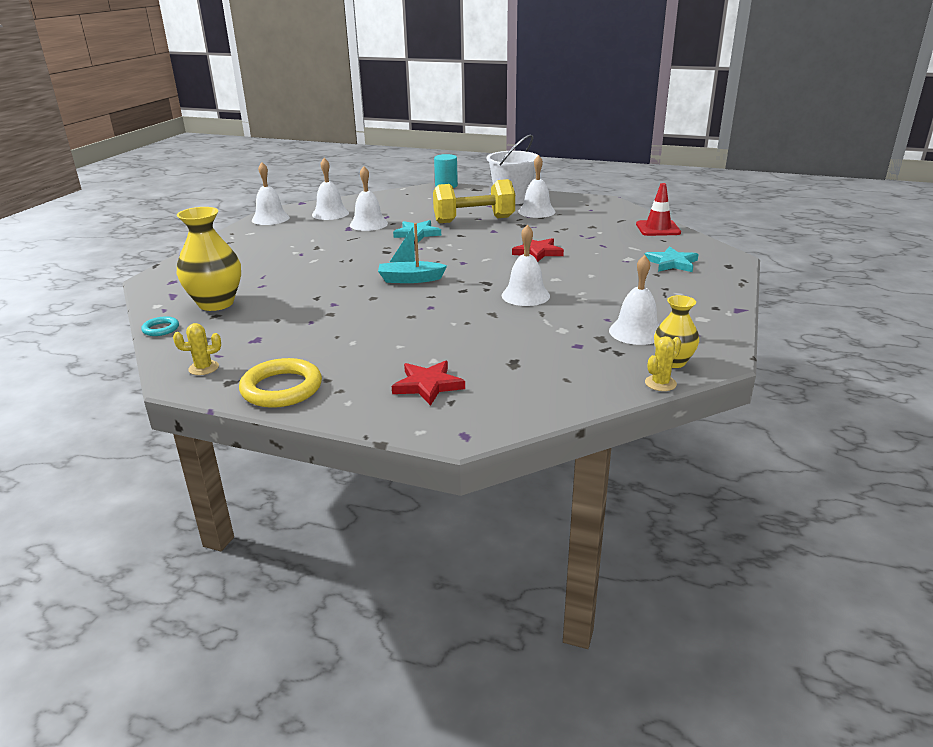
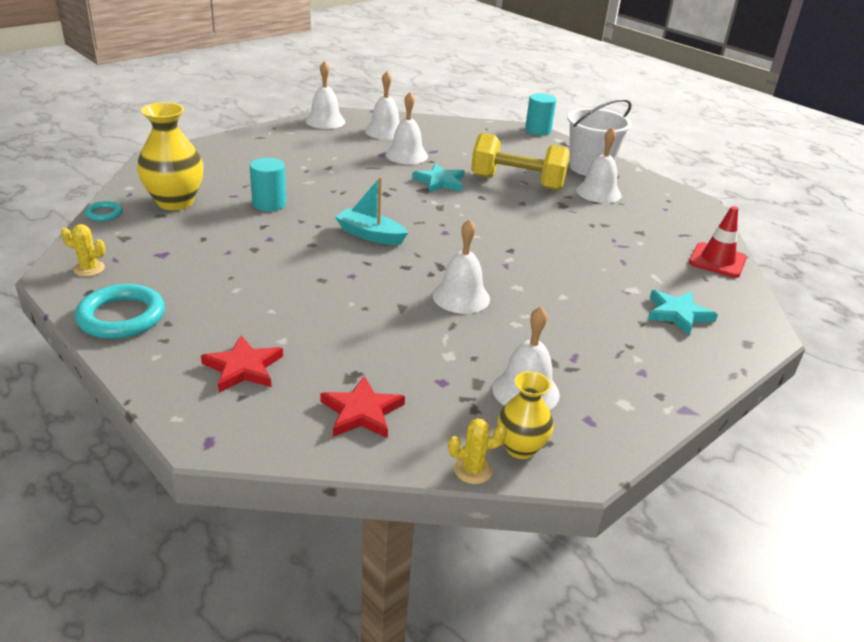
camera: 25 degrees right, 5 degrees up
yellow ring [239,358,322,408] -> turquoise ring [75,284,165,339]
red star [512,238,564,262] -> red star moved to [320,376,405,438]
none -> turquoise cylinder [250,158,286,211]

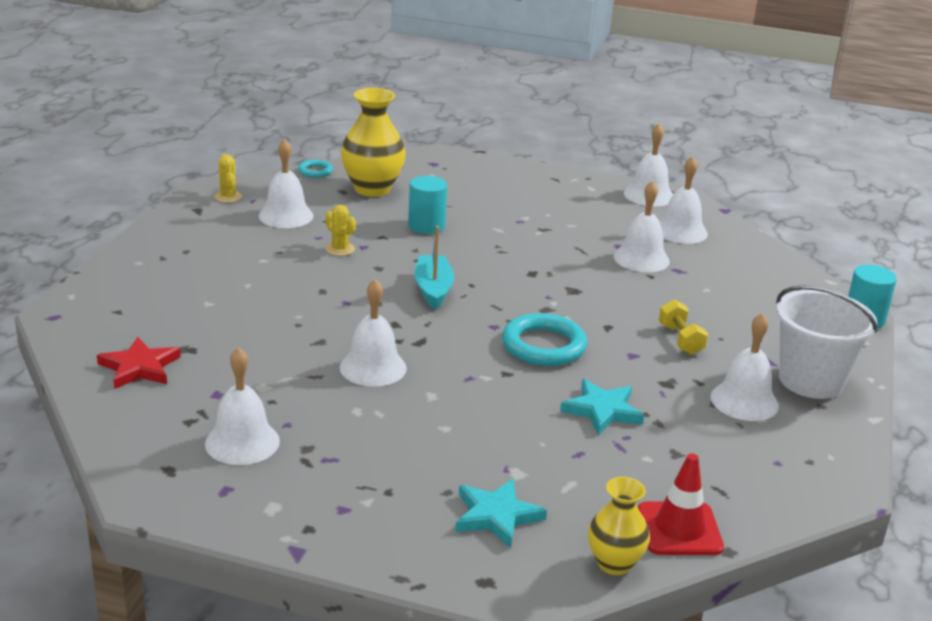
camera: 60 degrees right, 5 degrees down
turquoise ring [75,284,165,339] -> turquoise ring moved to [502,313,587,366]
red star [201,335,283,392] -> none
turquoise star [412,163,465,192] -> turquoise star moved to [560,379,644,435]
yellow cactus [448,418,507,484] -> yellow cactus moved to [325,205,356,256]
yellow dumbbell [471,133,570,190] -> yellow dumbbell [659,300,708,355], size x0.49
yellow vase [497,371,554,459] -> yellow vase moved to [588,477,650,575]
none -> white bell [259,139,313,228]

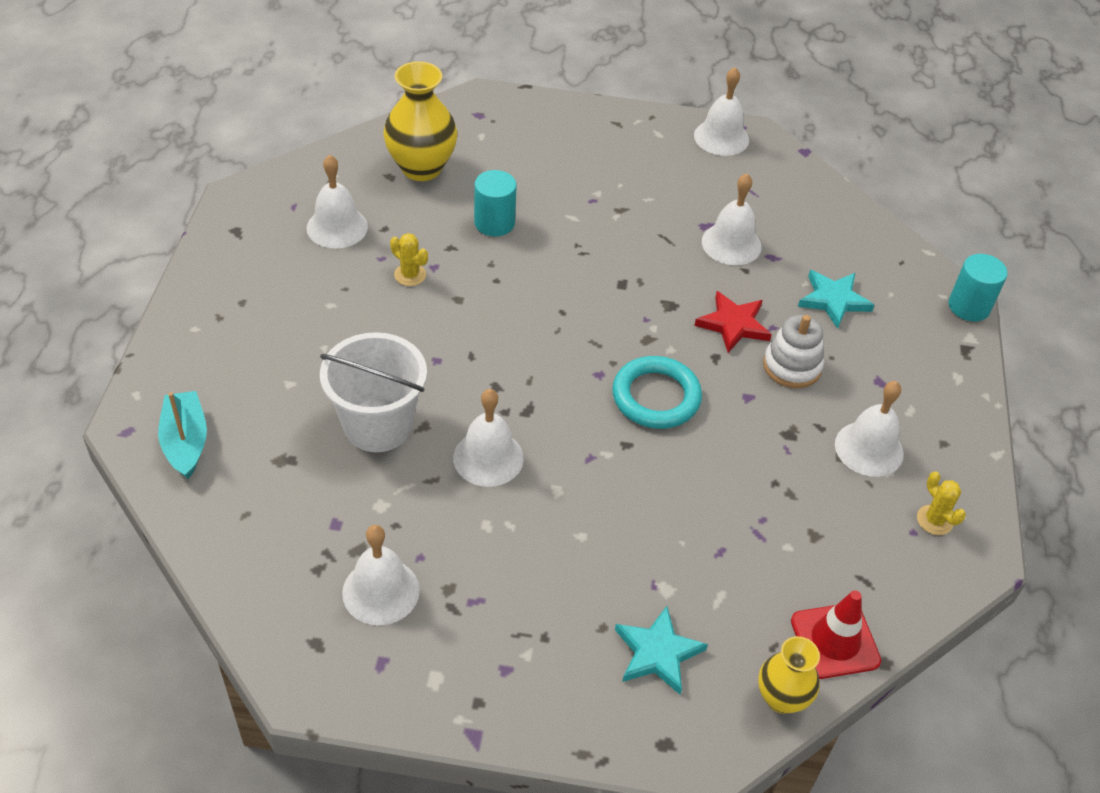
camera: 10 degrees left, 20 degrees up
red star [97,337,181,389] -> red star moved to [694,291,772,353]
yellow cactus [215,154,242,203] -> yellow cactus moved to [917,471,966,535]
turquoise ring [298,160,333,178] -> none
turquoise boat [414,226,454,310] -> turquoise boat moved to [158,391,207,479]
turquoise star [560,379,644,435] -> turquoise star moved to [798,270,874,329]
white bell [659,156,708,244] -> none
yellow dumbbell [659,300,708,355] -> white stacking toy [763,315,824,388]
white bucket [776,285,878,399] -> white bucket moved to [320,332,427,452]

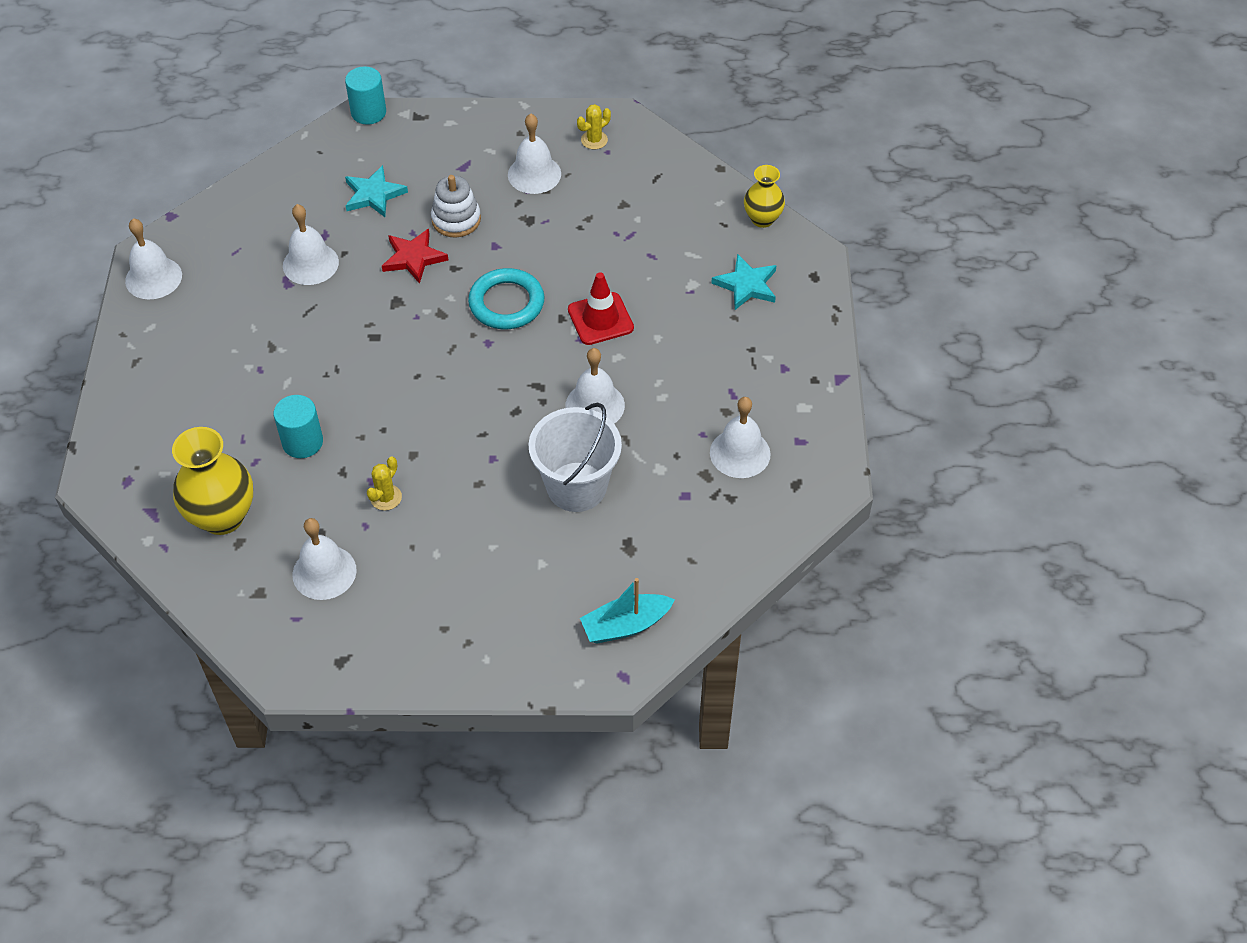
camera: 95 degrees left, 5 degrees up
red traffic cone [791,590,881,679] -> red traffic cone moved to [568,272,634,345]

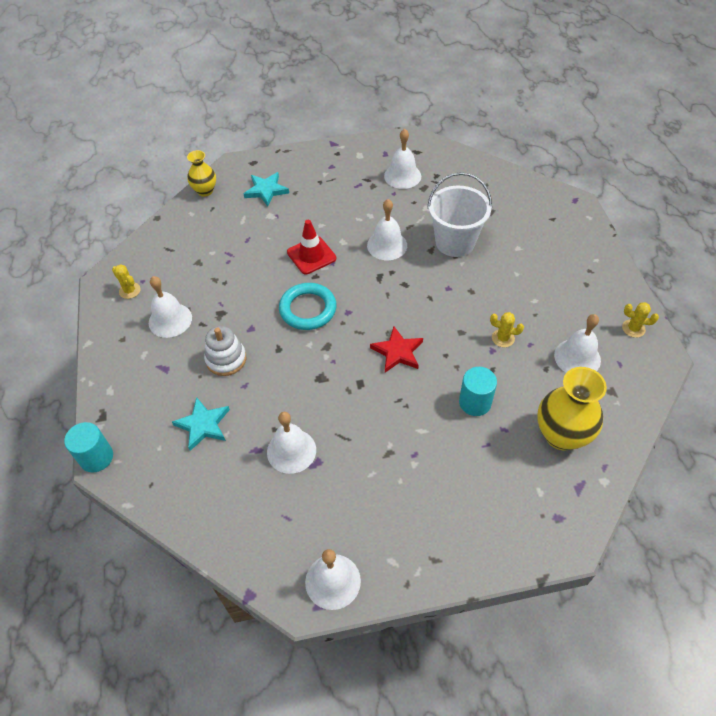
camera: 100 degrees left, 0 degrees up
red star [382,229,448,284] -> red star moved to [370,326,423,372]
turquoise boat [580,578,675,644] -> none
none -> yellow cactus [622,302,659,338]

